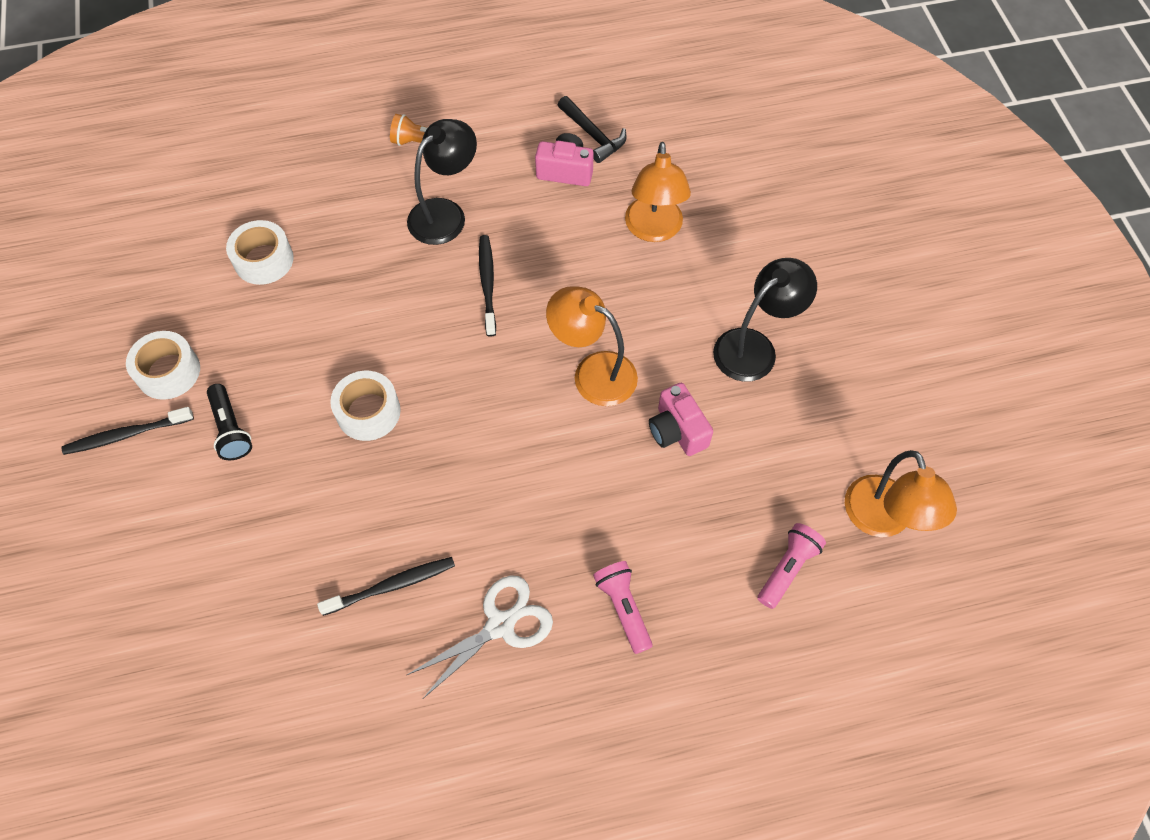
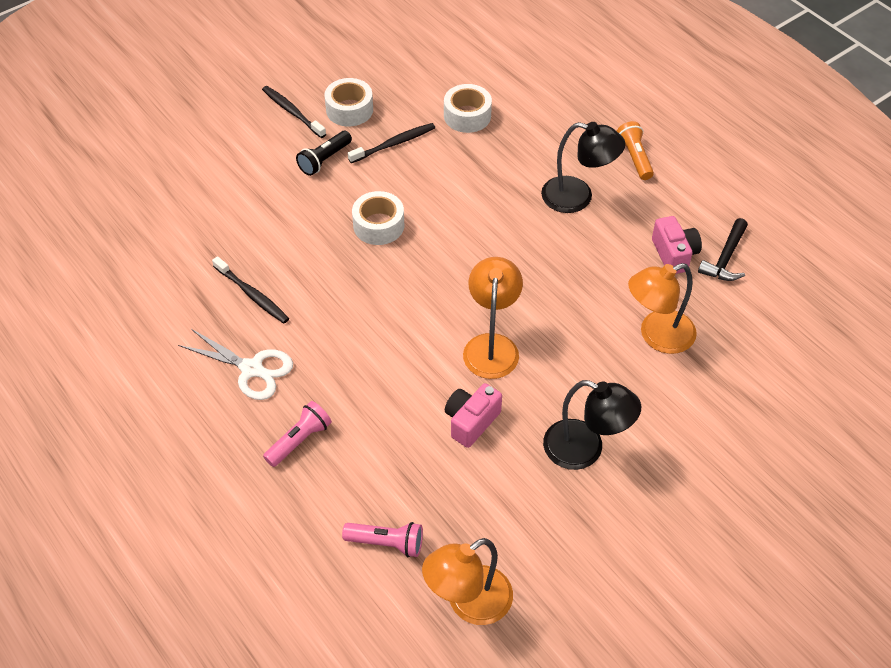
camera: 65 degrees right, 10 degrees down
black toothbrush [479,235,496,337] -> black toothbrush moved to [348,123,435,163]

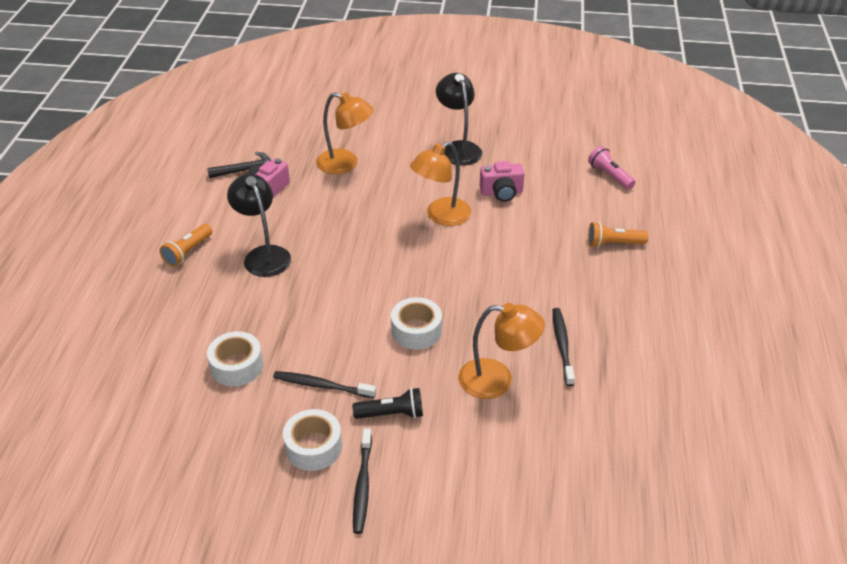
camera: 135 degrees left, 10 degrees down
white scissors [178,329,293,400] -> none
pink flashlight [263,401,332,467] -> orange flashlight [588,222,648,247]
orange lamp [422,538,513,625] -> orange lamp moved to [459,303,545,399]

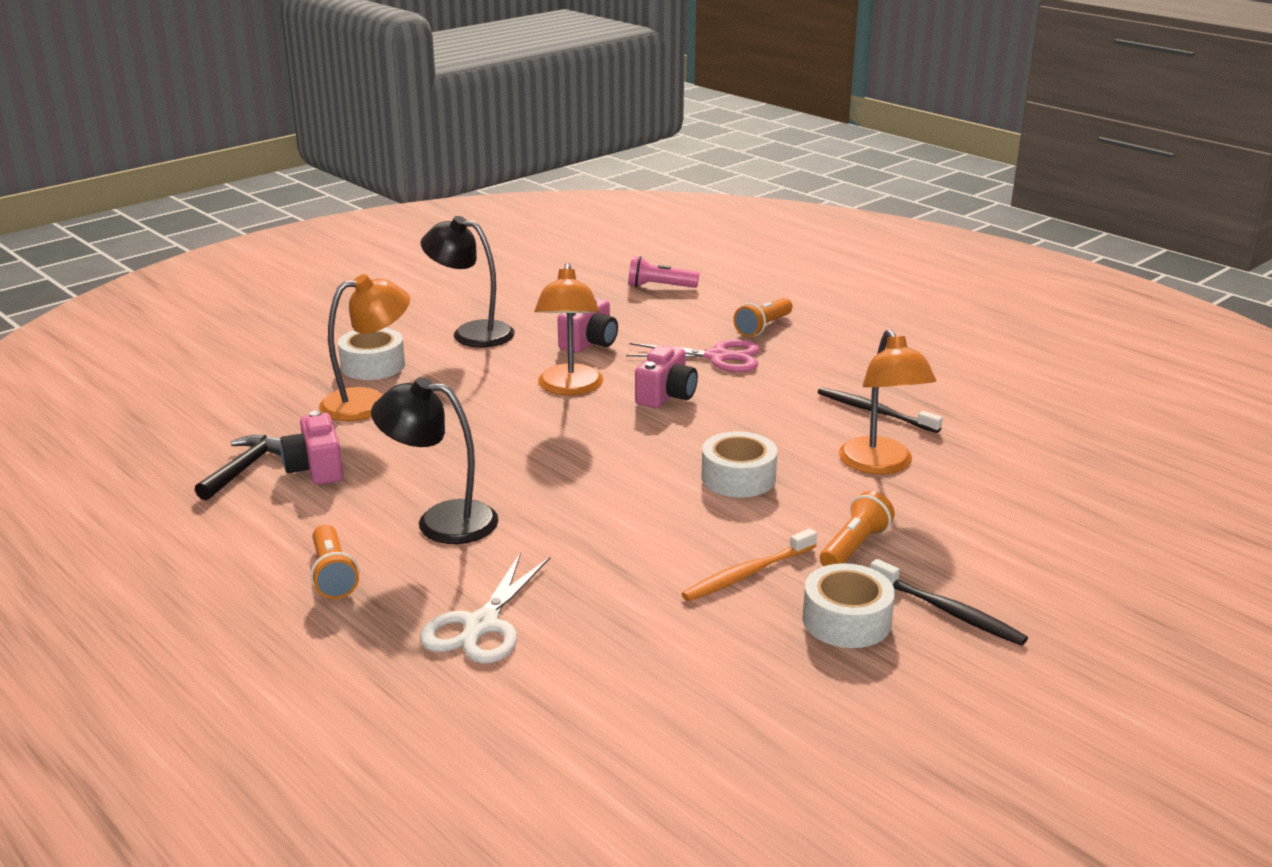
camera: 50 degrees left, 15 degrees down
white tape [207,331,263,387] -> white tape moved to [338,328,405,380]
black toothbrush [273,371,376,398] -> orange toothbrush [681,528,817,601]
black flashlight [353,388,423,419] -> orange flashlight [820,491,895,566]
orange lamp [459,303,545,399] -> orange lamp turned 120 degrees clockwise [839,329,936,475]
none -> white scissors [420,552,551,664]
none -> pink scissors [626,339,760,372]
none -> pink camera [635,346,698,408]

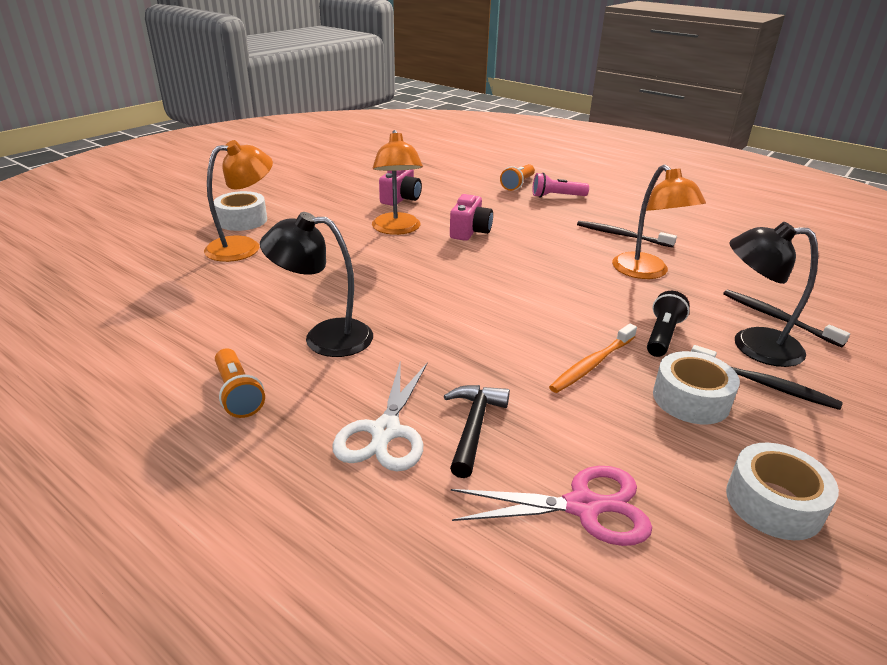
camera: 10 degrees left, 5 degrees up
black hammer [195,435,281,500] -> black hammer moved to [444,385,510,478]
pink camera [280,411,344,485] -> none
black lamp [421,216,515,347] -> black lamp moved to [729,222,818,367]
pink scissors [626,339,760,372] -> pink scissors moved to [451,466,652,546]
pink flashlight [628,256,700,288] -> pink flashlight moved to [532,173,589,197]
white tape [701,431,777,498] -> white tape moved to [726,443,839,540]
orange flashlight [820,491,895,566] -> black flashlight [647,291,689,357]
none -> black toothbrush [723,290,850,347]

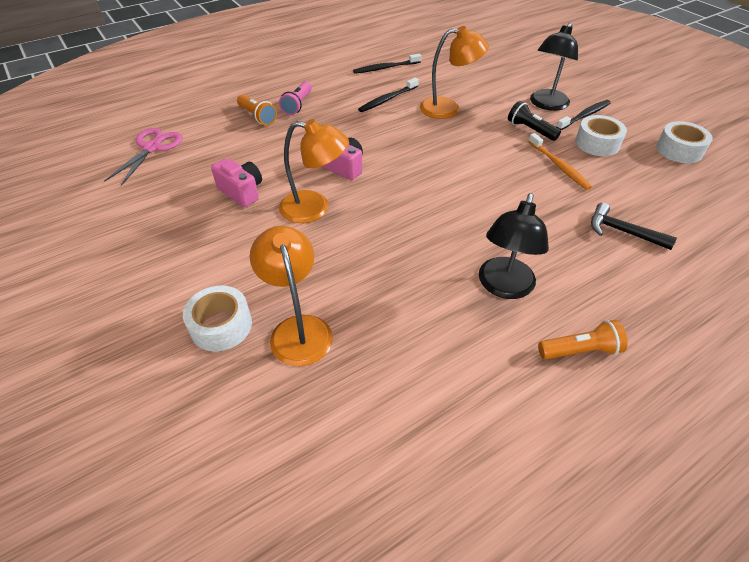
camera: 70 degrees left, 15 degrees up
white scissors [333,360,428,472] -> none
pink scissors [451,466,652,546] -> pink scissors moved to [104,128,183,186]
black toothbrush [723,290,850,347] -> black toothbrush moved to [353,54,421,74]

